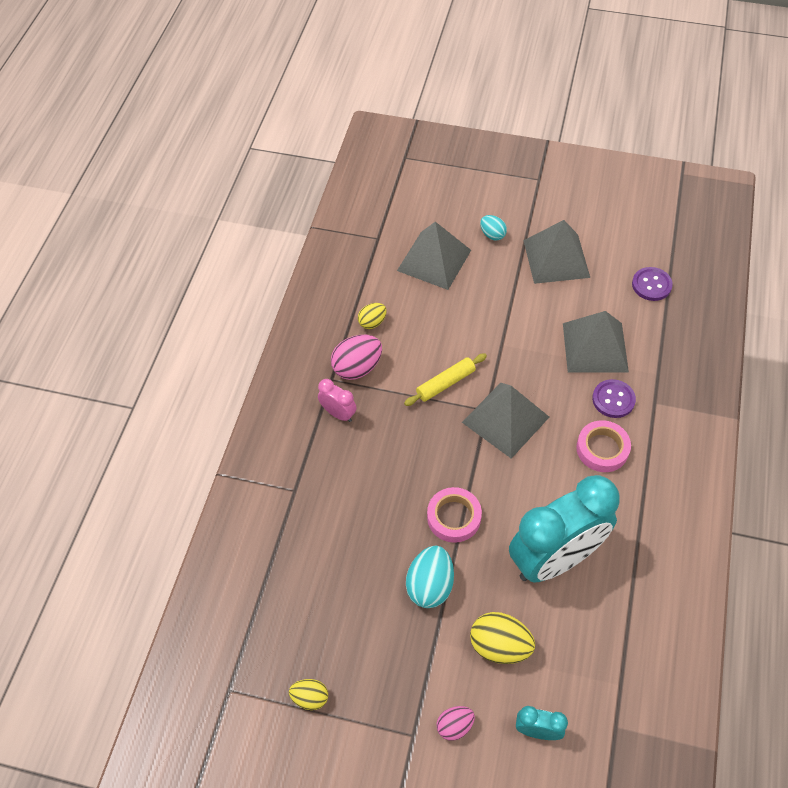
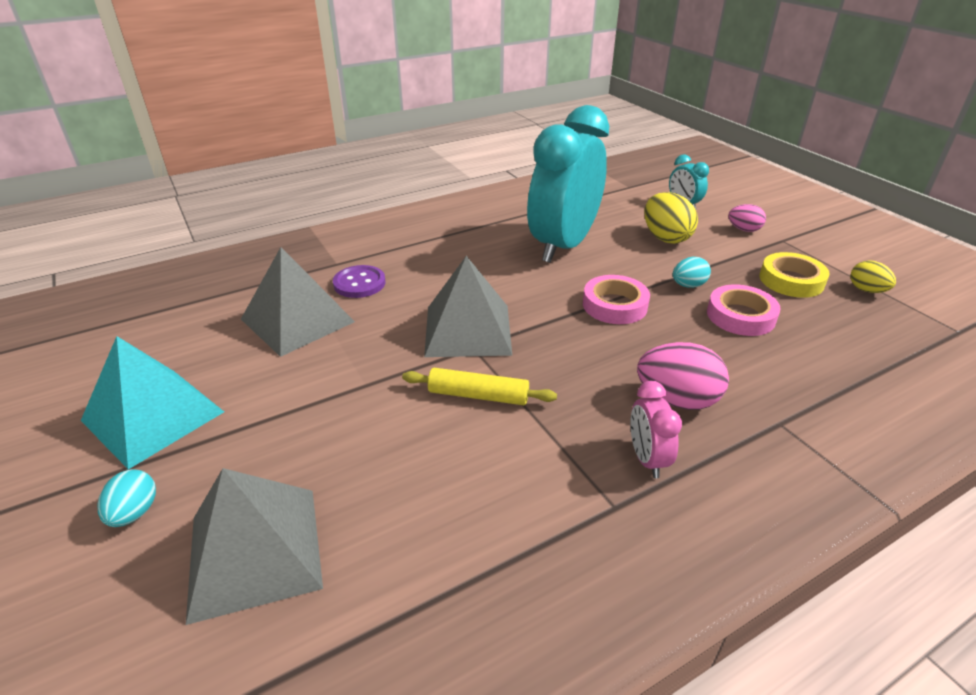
camera: 135 degrees left, 20 degrees down
pink egg [331,335,382,380] -> pink egg moved to [637,342,729,410]
yellow egg [358,303,387,329] -> none
turquoise egg [406,546,454,608] -> turquoise egg [673,257,711,288], size x0.59
turquoise clock [509,475,620,583] -> turquoise clock turned 75 degrees counterclockwise [527,105,609,263]
grey pyramid [523,220,590,284] -> turquoise pyramid [81,336,224,469]
pink tape [576,420,631,472] -> pink tape moved to [707,284,781,336]
purple button [632,267,673,301] -> none
none -> yellow tape [760,252,829,298]

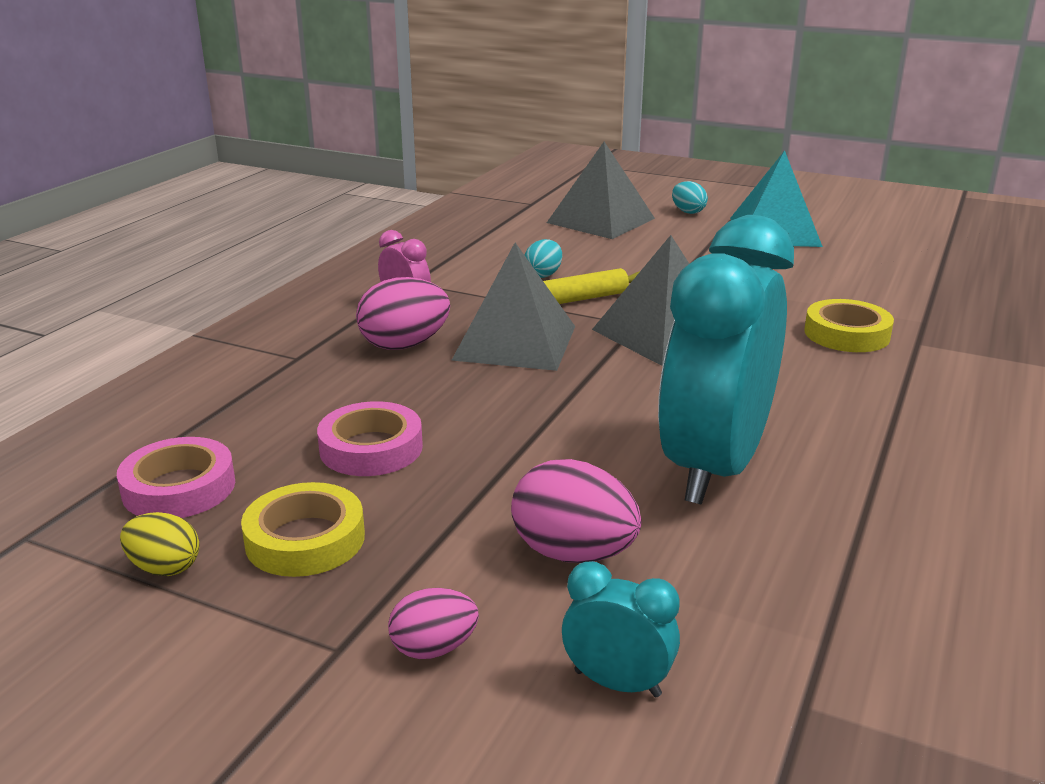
camera: 145 degrees right, 10 degrees down
grey pyramid [241,247,355,357] -> grey pyramid moved to [452,243,575,371]
purple button [333,265,386,298] -> yellow tape [804,299,894,352]
turquoise clock [527,105,609,263] -> turquoise clock turned 150 degrees counterclockwise [658,215,794,505]
pink tape [583,275,650,324] -> pink tape moved to [117,437,235,518]
yellow egg [644,192,698,244] -> pink egg [511,459,641,563]
turquoise egg [673,257,711,288] -> turquoise egg moved to [525,239,562,278]

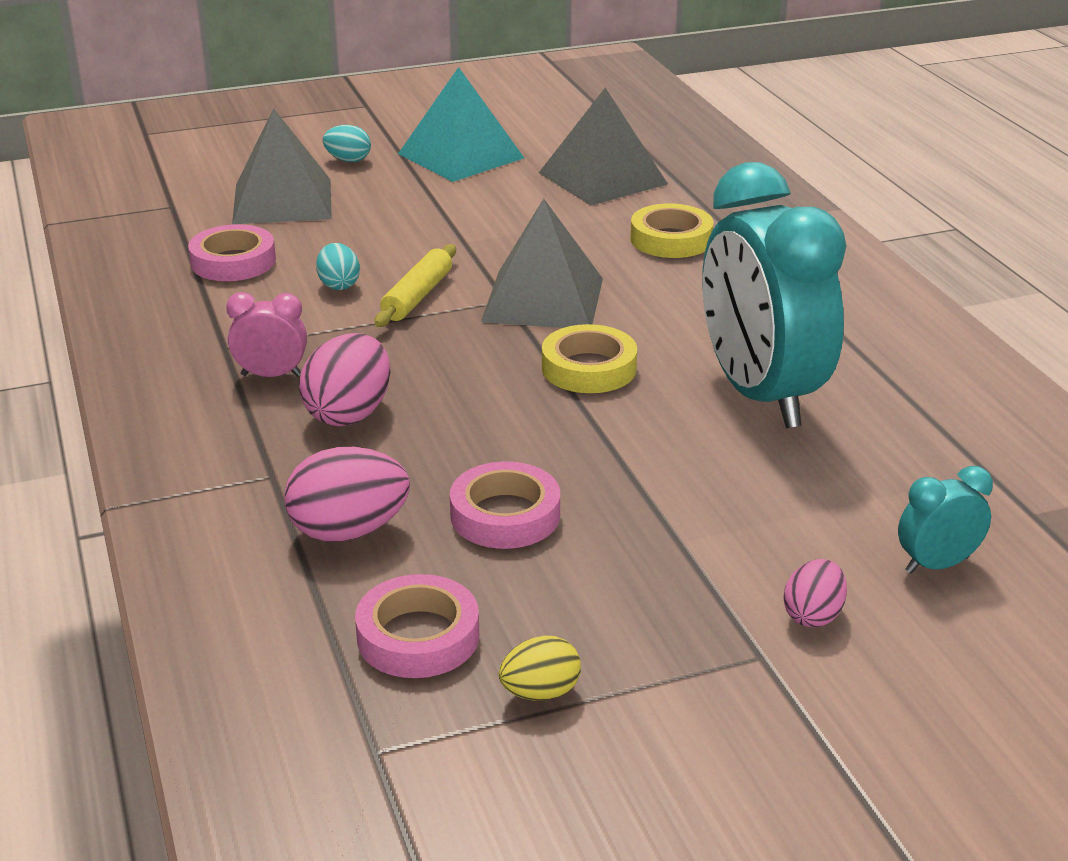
camera: 45 degrees left, 5 degrees up
yellow tape [241,482,365,577] -> yellow tape moved to [542,324,637,393]
grey pyramid [452,243,575,371] -> grey pyramid moved to [539,88,668,206]
pink egg [511,459,641,563] -> pink egg moved to [284,447,410,542]
none -> pink tape [188,224,276,281]

